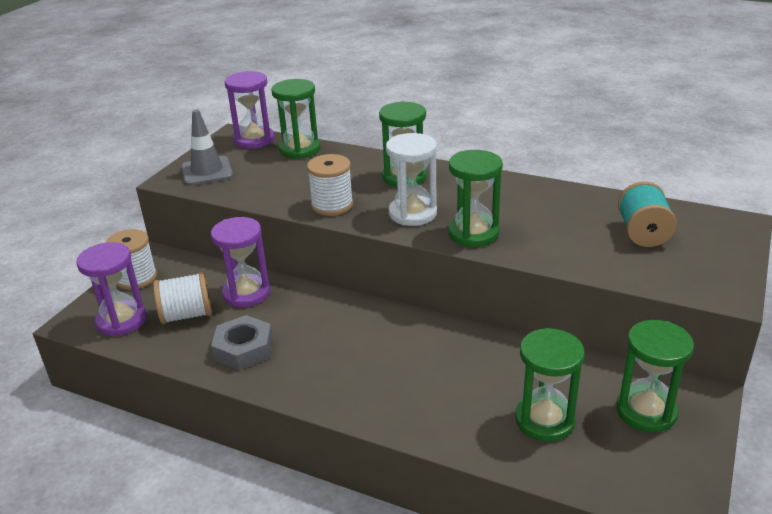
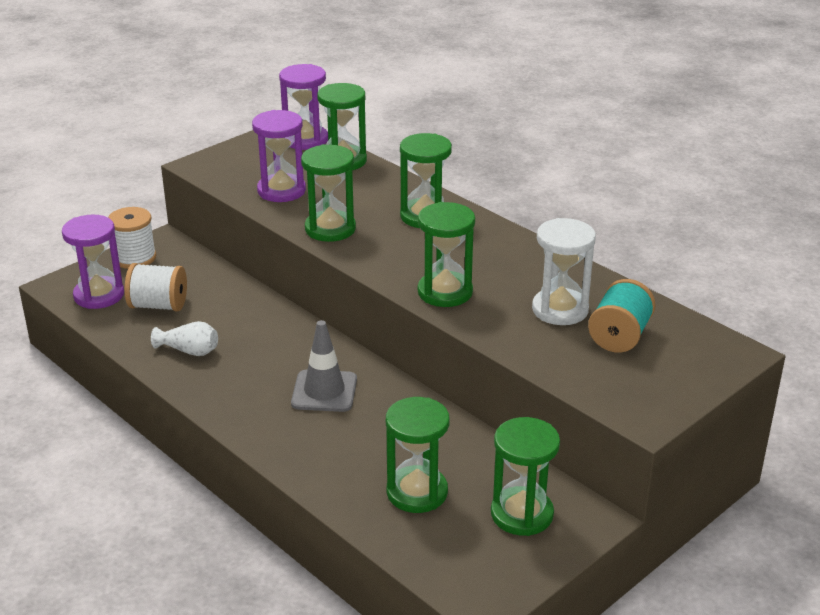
camera: 20 degrees right, 0 degrees up
grey traffic cone [181,109,233,186] -> grey traffic cone moved to [291,320,357,412]
purple hourglass [211,217,270,307] -> purple hourglass moved to [252,110,306,202]
grey nut [211,315,273,370] -> white vase [151,321,218,356]
white spool [307,154,353,216] -> green hourglass [301,144,356,242]
white hourglass [386,133,437,226] -> white hourglass moved to [532,218,596,325]

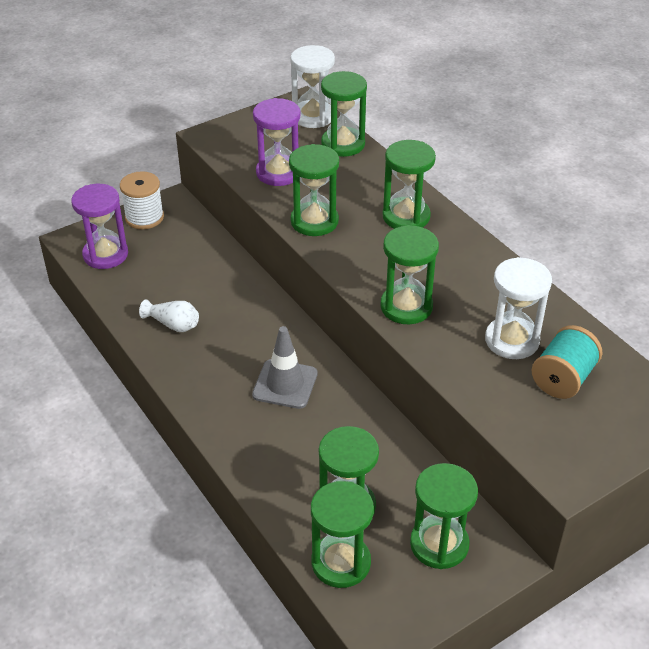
camera: 10 degrees right, 10 degrees up
white spool [124,263,187,311] -> none
purple hourglass [279,64,328,150] -> white hourglass [290,45,335,128]
none -> green hourglass [311,481,374,588]

